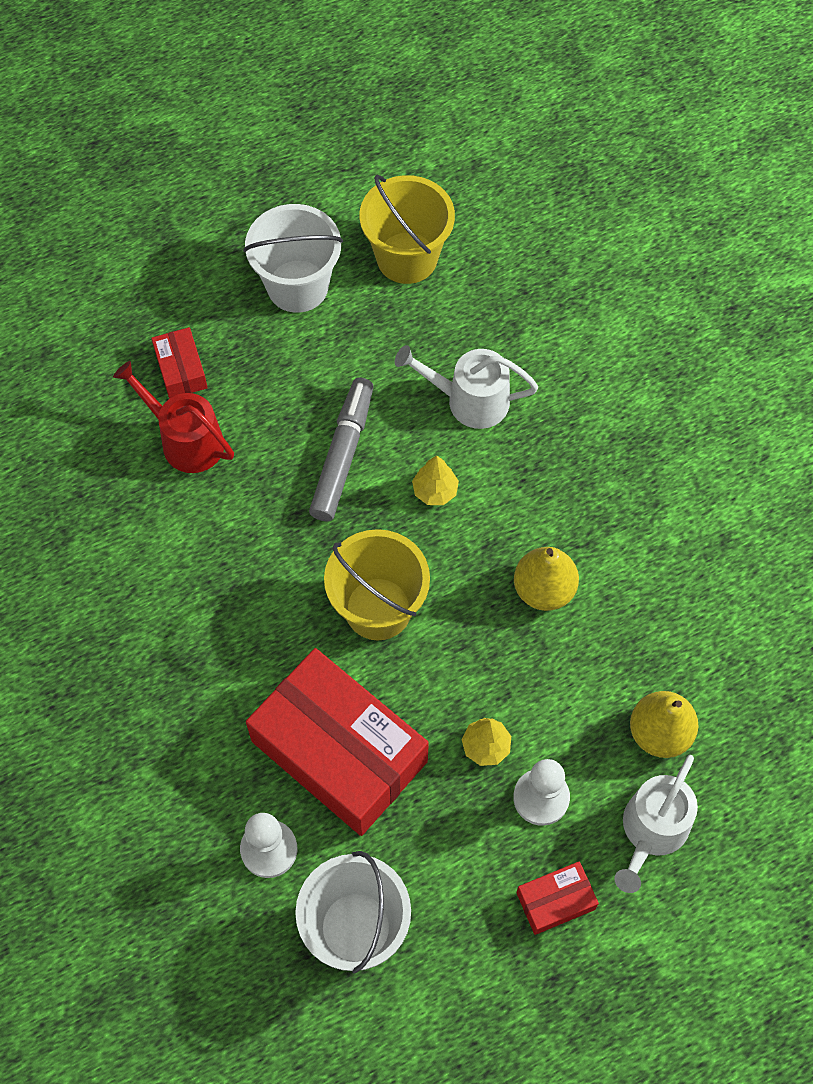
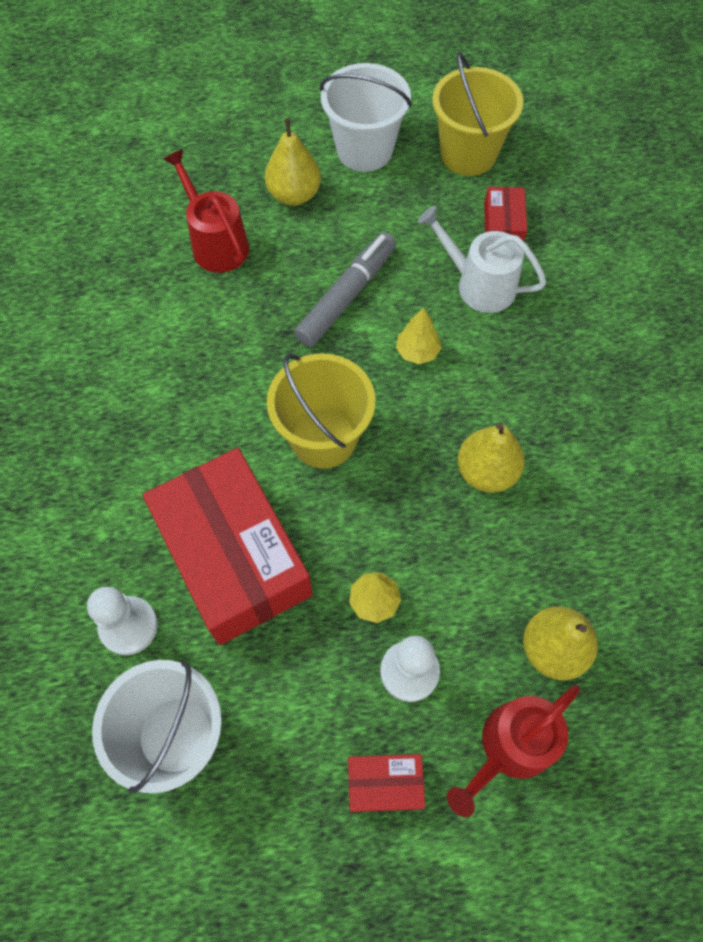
camera: 20 degrees right, 0 degrees up
red box [151,327,208,399] -> red box moved to [484,187,527,241]
white watering can [614,755,698,893] -> red watering can [447,685,580,817]
none -> yellow pear [265,118,321,206]

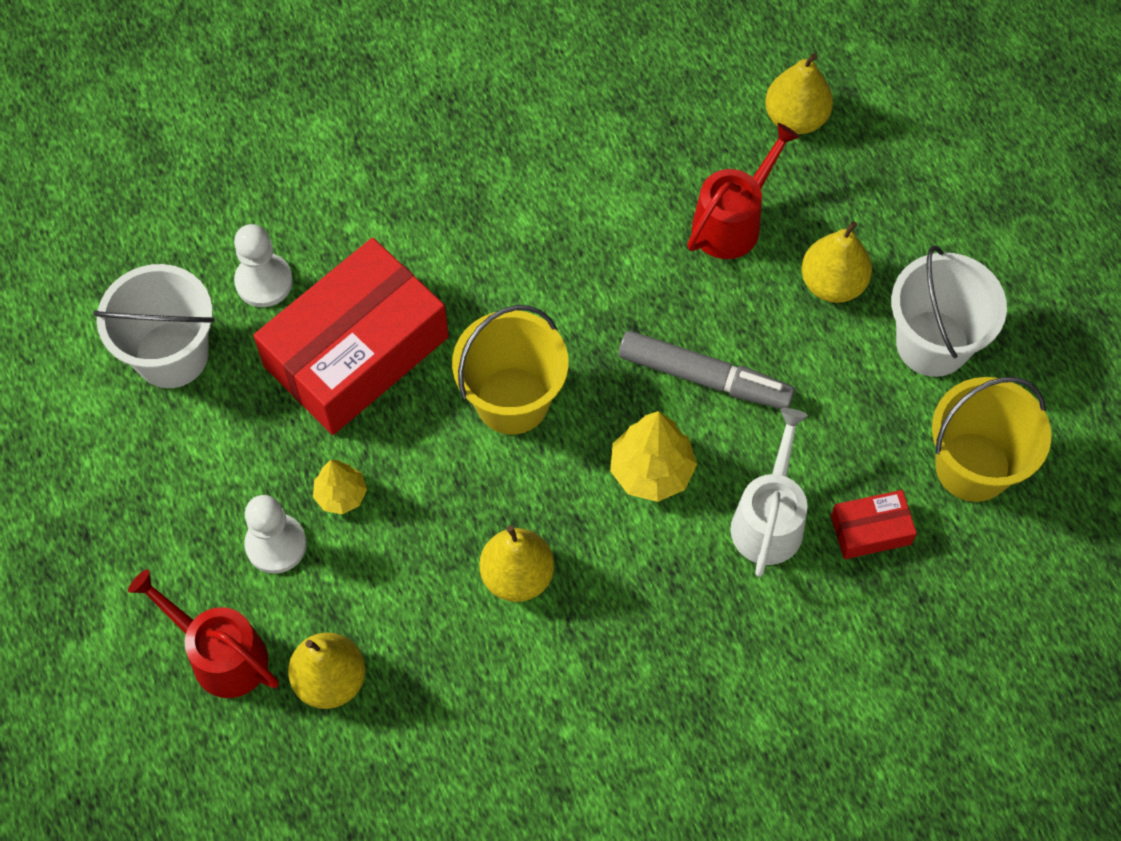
camera: 75 degrees right, 0 degrees up
red box [348,754,425,812] -> none
yellow tree [396,308,441,364] -> yellow tree [610,411,697,502], size x1.60
none -> yellow pear [765,53,833,134]

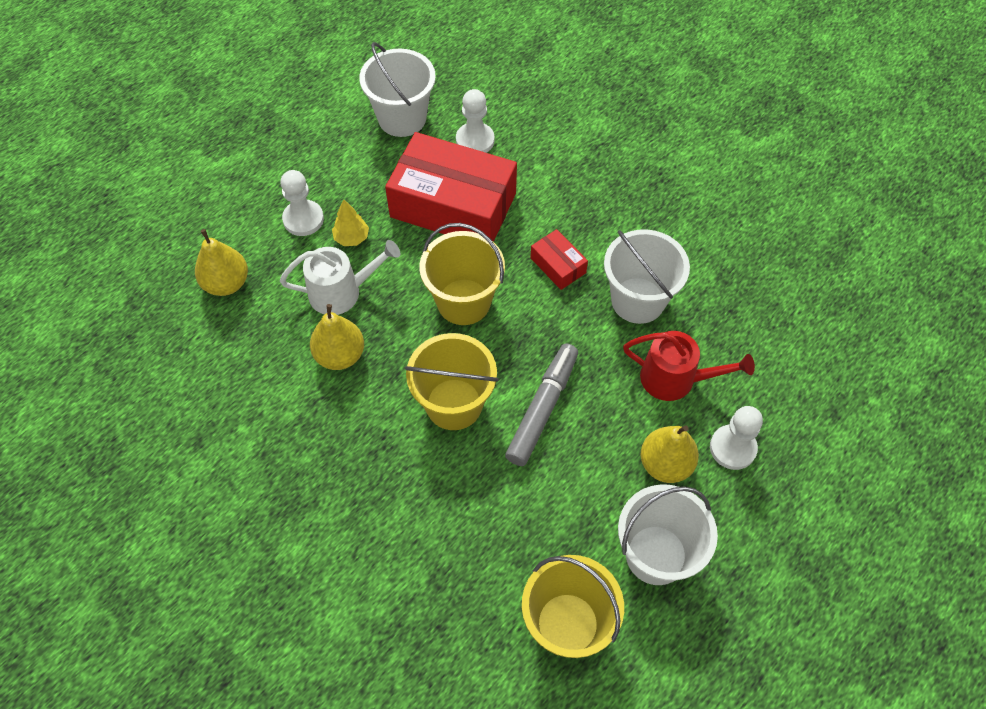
camera: 65 degrees right, 5 degrees down
red watering can [128,570,279,698] -> none
yellow tree [610,411,697,502] -> yellow bucket [405,333,498,430]
grey marker [618,331,795,409] -> grey marker turned 150 degrees counterclockwise [505,344,578,466]
white watering can [730,408,808,577] -> white watering can moved to [280,240,400,315]
yellow pear [765,53,833,134] -> none
red box [831,490,917,559] -> red box moved to [530,229,588,290]
none -> white bucket [604,229,690,324]
none -> white pawn [710,406,763,470]

